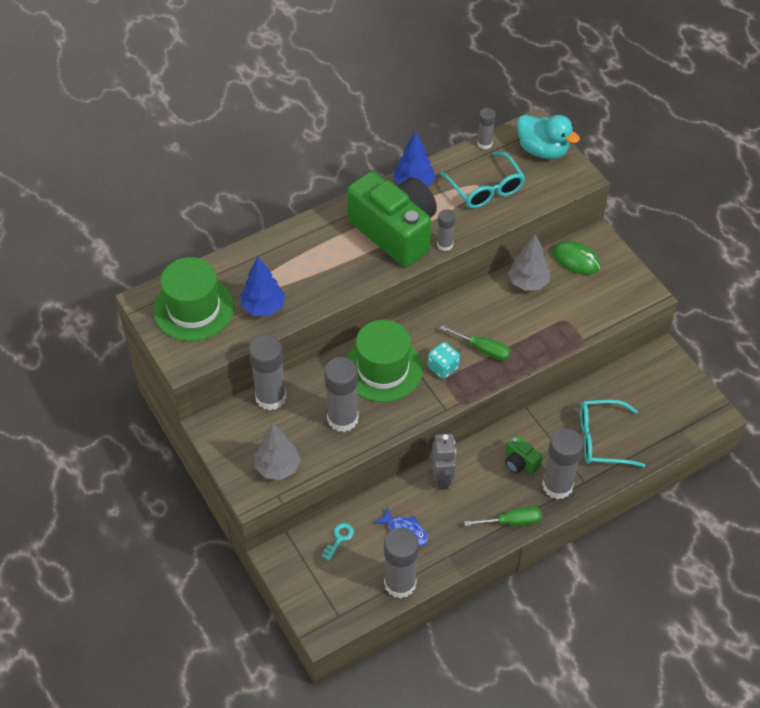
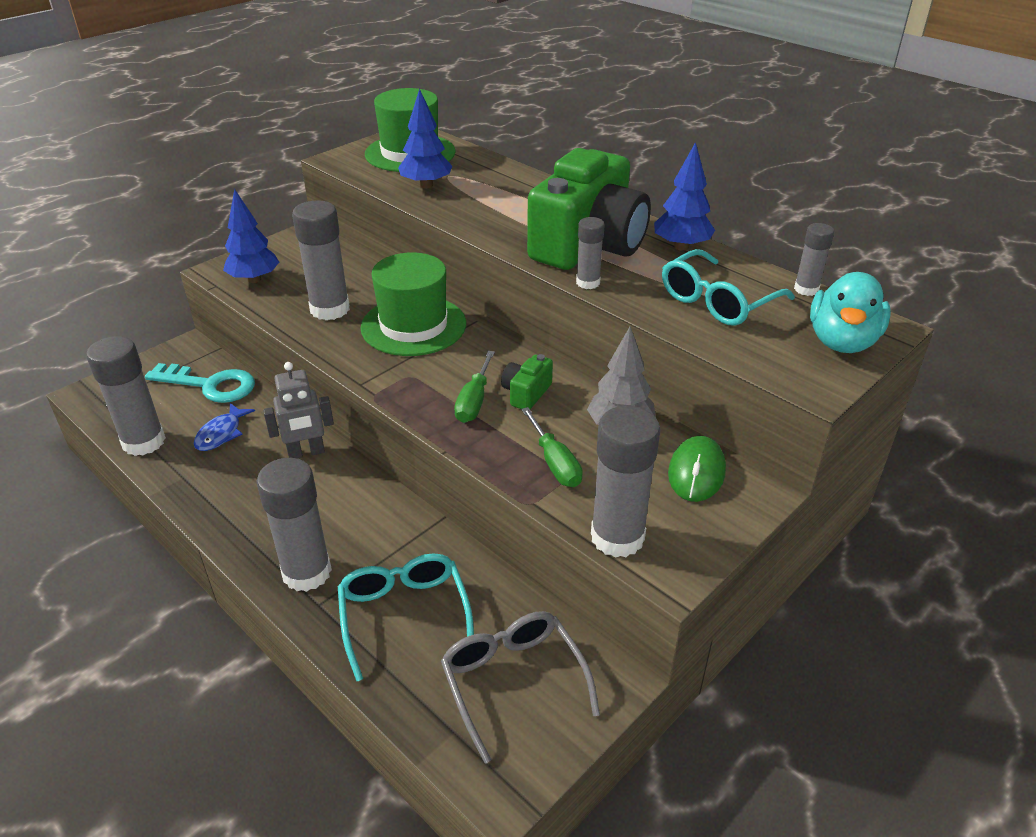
camera: 75 degrees right, 15 degrees down
grey glue stick [249,335,286,410] -> grey glue stick moved to [591,406,660,558]
grey tree [255,423,301,480] -> blue tree [223,189,279,283]
turquoise key [322,523,354,561] -> turquoise key [145,363,255,403], size x2.09
turquoise dice [428,342,460,379] -> none
green screwdriver [464,507,542,526] -> green screwdriver moved to [521,407,583,487]
green camera [505,435,543,474] -> green camera moved to [501,354,553,409]
none -> grey glasses [441,611,600,763]

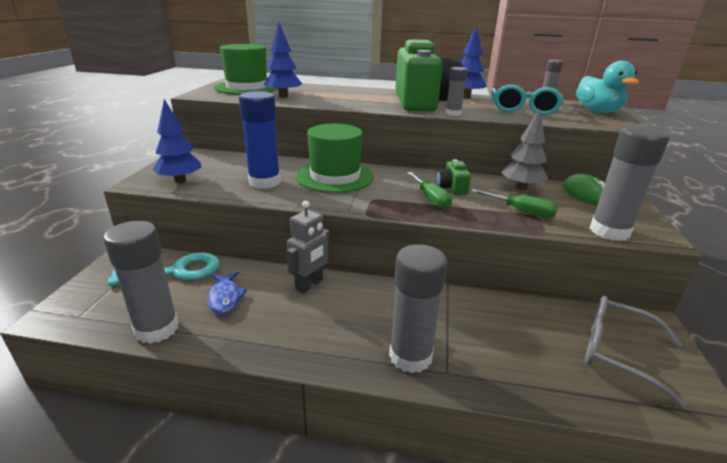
camera: 35 degrees left, 10 degrees down
grey glue stick [292,200,350,320] -> blue glue stick [239,91,281,189]
turquoise glasses [338,553,474,681] -> none

